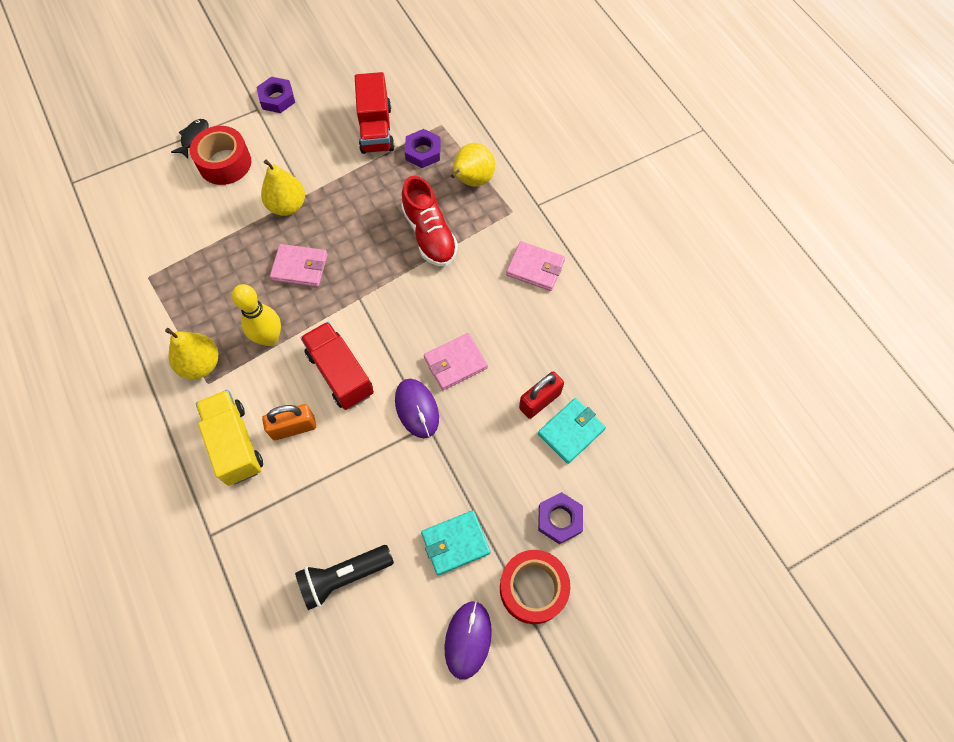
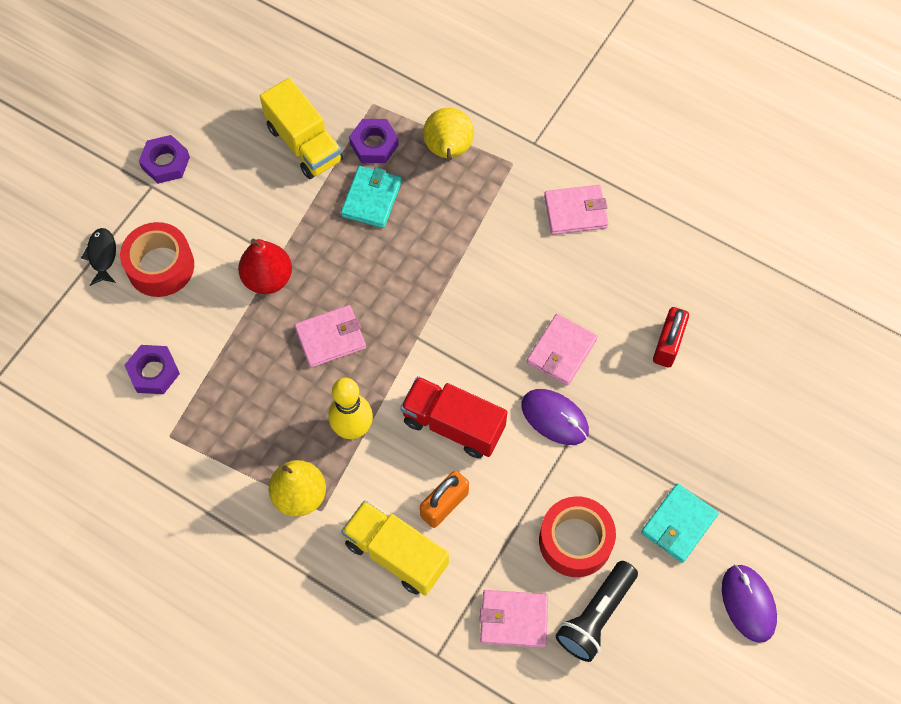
camera: 30 degrees left, 0 degrees up
yellow pear [261,160,305,216] -> red pear [238,239,292,294]
red truck [355,72,394,154] -> yellow truck [260,78,343,179]
red shoe [401,176,458,266] -> none
red tape [500,550,570,624] -> red tape moved to [539,496,616,577]
turquoise wallet [538,398,606,464] -> turquoise wallet moved to [341,166,402,228]
purple nut [538,492,583,544] -> purple nut moved to [124,345,180,394]
none -> pink wallet [480,590,548,648]

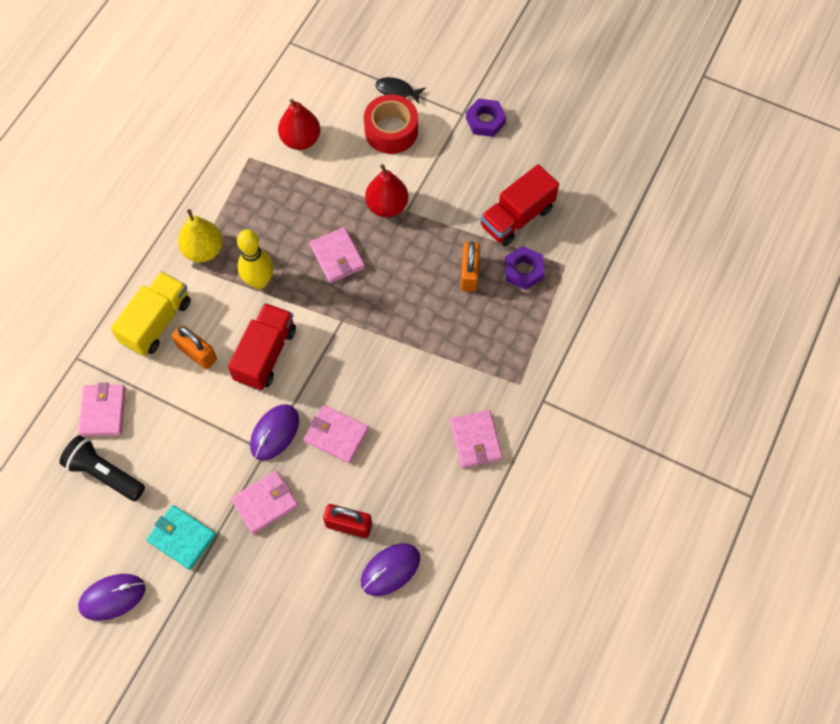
camera: 85 degrees right, 0 degrees up
black fish [81,228,116,286] -> black fish turned 150 degrees counterclockwise [376,77,425,103]
purple nut [124,345,180,394] -> red pear [278,99,320,150]
yellow truck [260,78,343,179] -> red truck [480,164,559,246]
turquoise wallet [341,166,402,228] -> orange padlock [460,241,480,292]
yellow pear [423,108,474,160] -> none
red tape [539,496,616,577] -> none
none -> pink wallet [231,471,298,534]
none -> purple mouse [361,543,420,596]

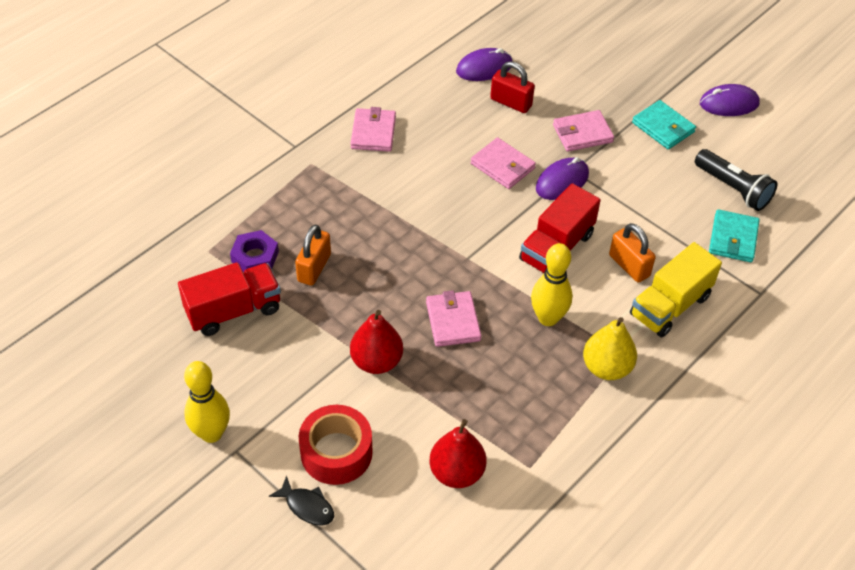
camera: 165 degrees left, 15 degrees down
pink wallet [78,383,126,436] -> turquoise wallet [709,209,760,262]
purple nut [466,99,506,137] -> yellow bowling pin [184,361,230,443]

